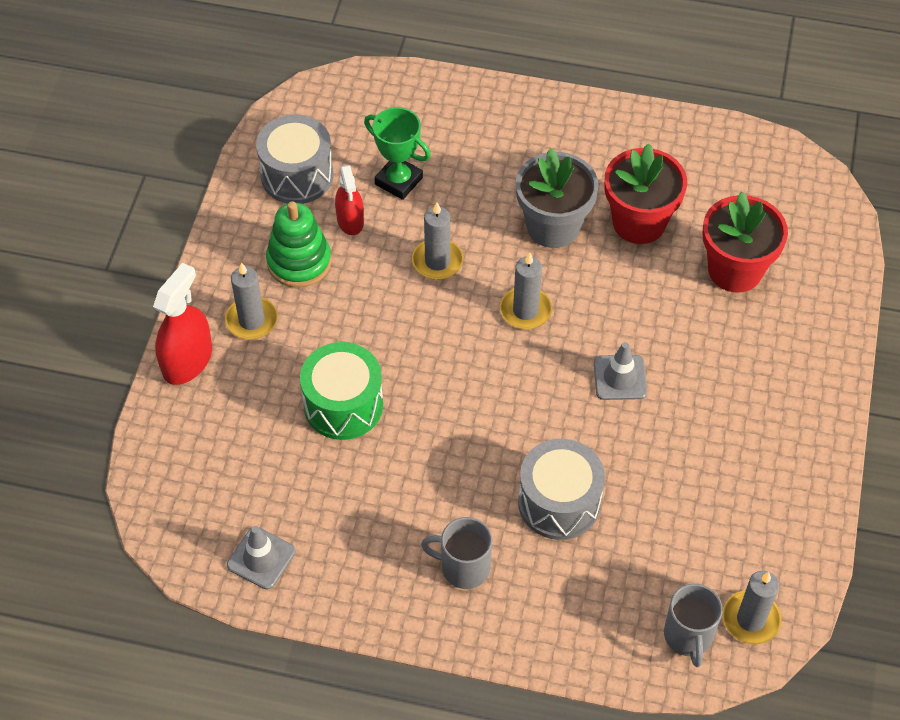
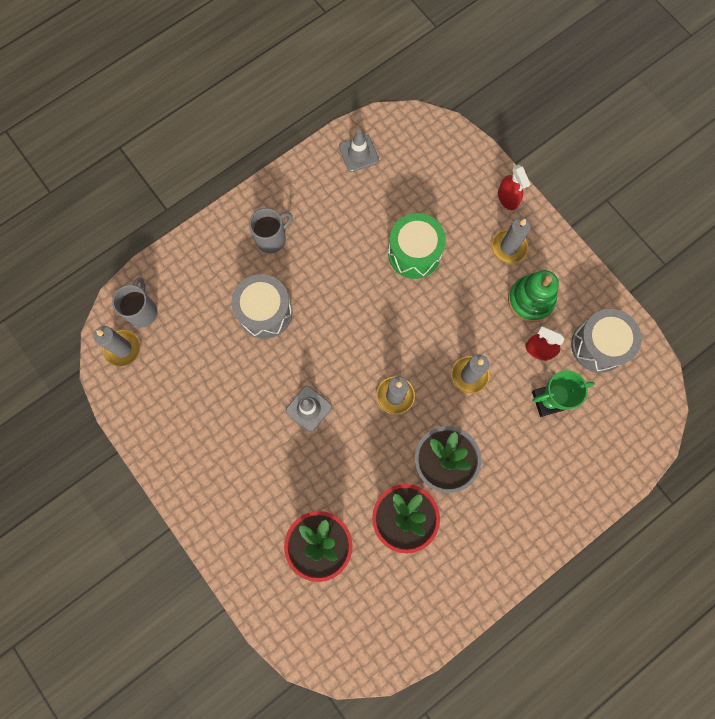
camera: 130 degrees right, 20 degrees up
red spray bottle [153,263,212,385] -> red spray bottle [498,165,530,210], size x0.66
grey mug [664,584,723,667] -> grey mug turned 60 degrees clockwise [112,277,157,328]

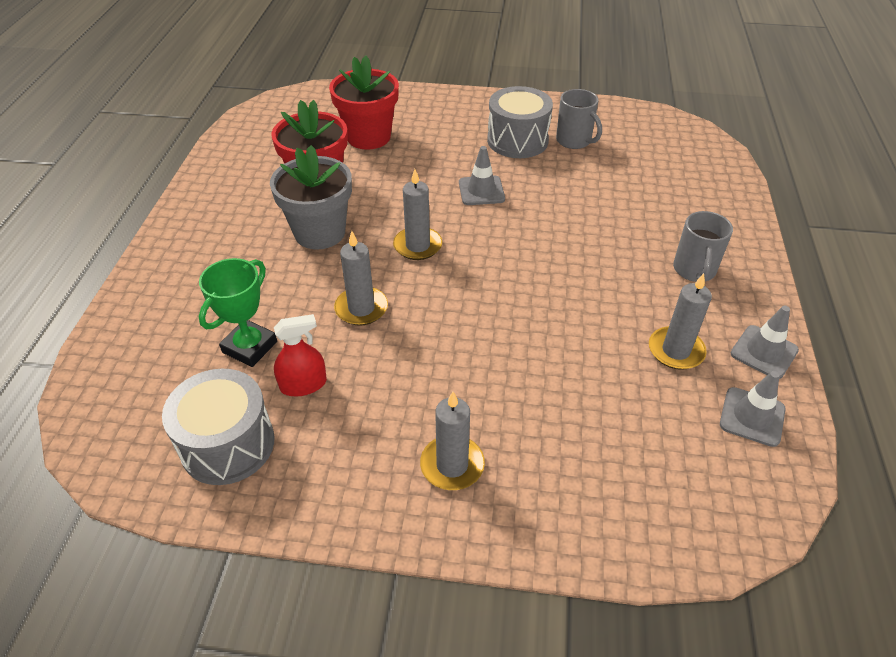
camera: 135 degrees right, 30 degrees down
grey candle [94,326,140,366] -> grey candle moved to [649,273,712,370]
grey mug [112,277,157,328] -> grey mug moved to [556,89,602,149]
grey drum [231,274,293,339] -> grey drum moved to [487,86,553,158]
green drum [388,213,446,279] -> none
red spray bottle [498,165,530,210] -> none
green stacking toy [508,270,559,322] -> none
none -> grey traffic cone [731,306,799,379]

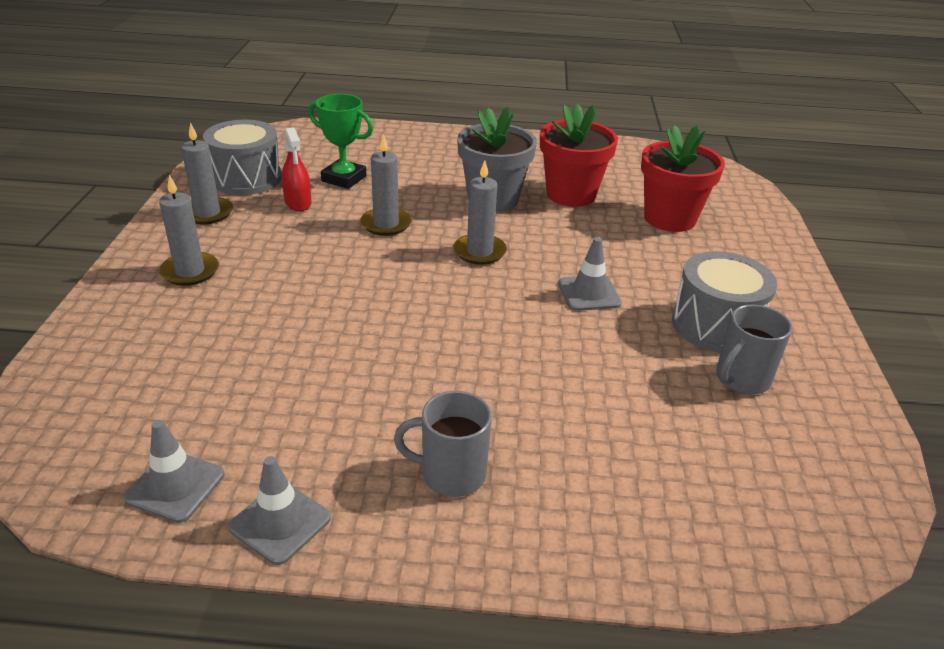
camera: 85 degrees right, 10 degrees down
grey candle [649,273,712,370] -> grey candle moved to [181,123,233,225]

